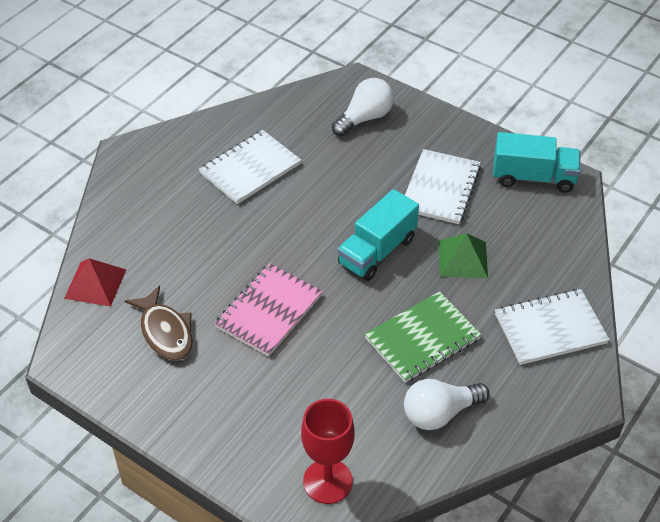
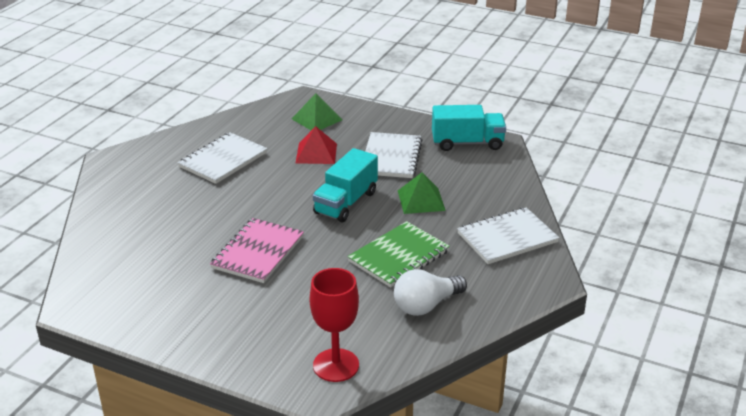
camera: 10 degrees left, 15 degrees down
red pyramid [64,258,126,307] -> red pyramid moved to [296,126,337,164]
brown fish [125,286,193,361] -> none
white light bulb [332,78,394,137] -> green pyramid [292,93,342,130]

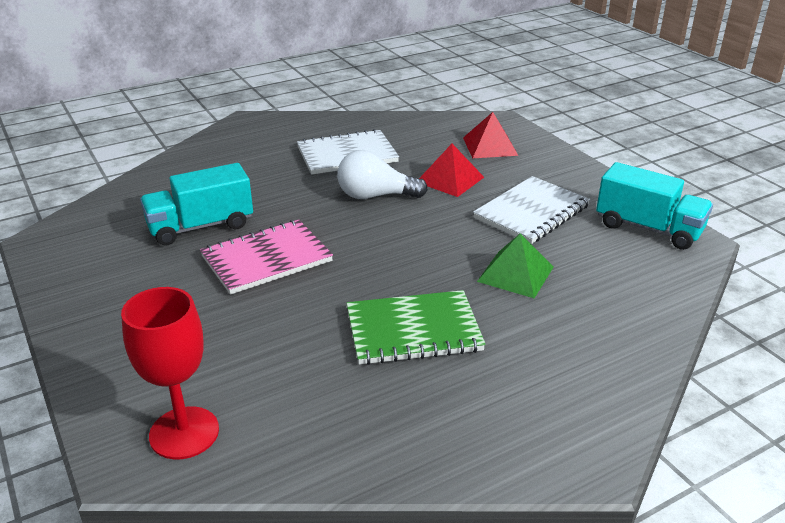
camera: 35 degrees right, 0 degrees up
green pyramid [292,93,342,130] -> red pyramid [463,112,519,158]
turquoise truck [313,148,378,222] -> turquoise truck moved to [140,163,253,246]
white light bulb [394,269,467,316] -> white light bulb moved to [337,150,428,199]
white notebook [457,207,559,264] -> none

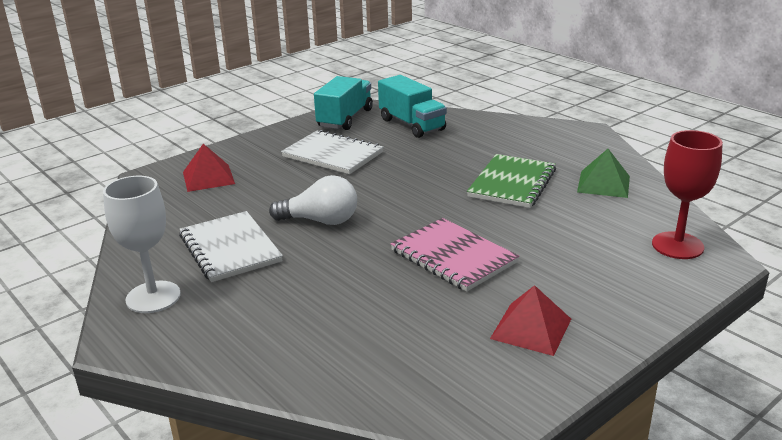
camera: 100 degrees left, 5 degrees down
turquoise truck [140,163,253,246] -> turquoise truck moved to [378,75,447,138]
white light bulb [337,150,428,199] -> white light bulb turned 75 degrees counterclockwise [269,175,357,225]
green notebook [346,290,486,365] -> green notebook turned 45 degrees clockwise [467,154,556,208]
red pyramid [419,144,484,197] -> red pyramid moved to [490,285,571,356]
green pyramid [477,234,553,298] -> green pyramid moved to [577,149,630,198]
none -> white goblet [103,176,181,313]

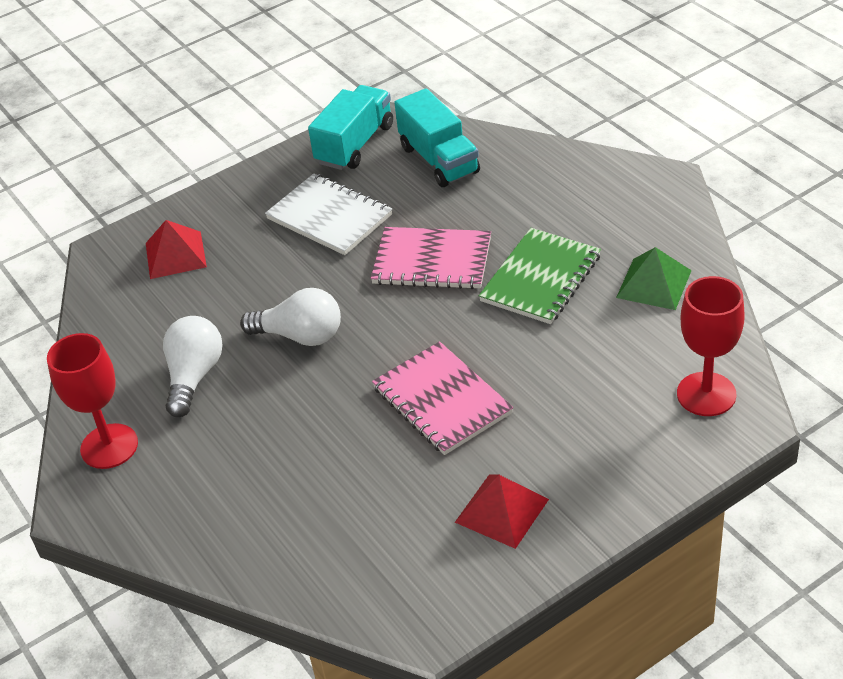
camera: 10 degrees right, 15 degrees up
white goblet [103,176,181,313] -> red goblet [47,333,138,469]
white notebook [179,211,283,282] -> white light bulb [163,316,223,418]
none -> pink notebook [371,227,491,289]

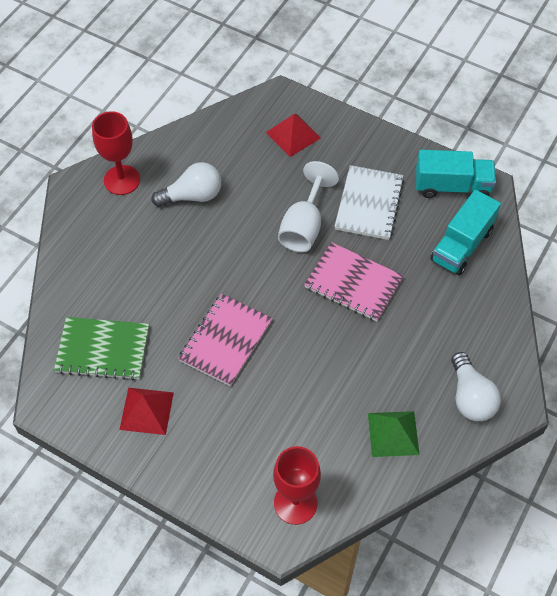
camera: 60 degrees right, 15 degrees up
white light bulb [240,288,341,346] -> white light bulb moved to [451,352,501,421]
pink notebook [371,227,491,289] -> pink notebook turned 45 degrees counterclockwise [304,242,404,322]
green notebook [479,228,601,324] -> green notebook moved to [54,317,149,380]
none -> white goblet [278,161,339,252]

